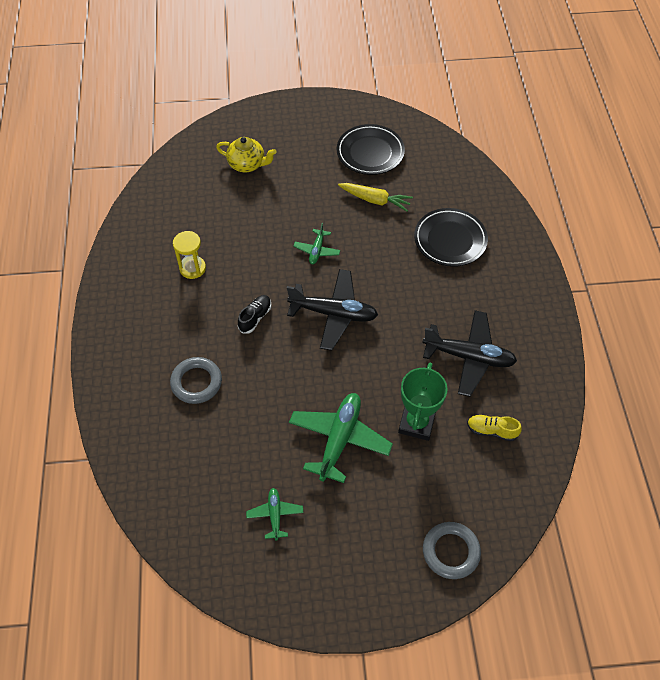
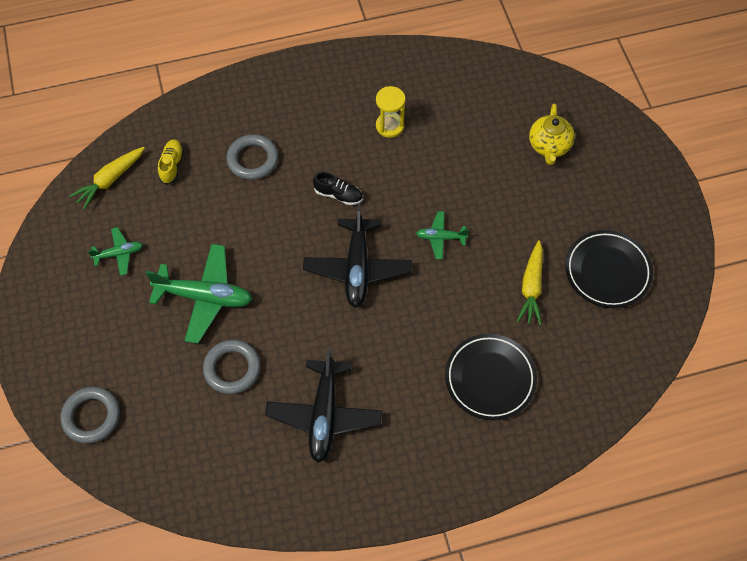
camera: 80 degrees right, 5 degrees up
green trophy [398,363,448,441] -> grey ring [203,340,261,394]
yellow shoe [467,415,522,441] -> yellow shoe moved to [158,139,184,185]
none -> yellow carrot [69,147,145,210]

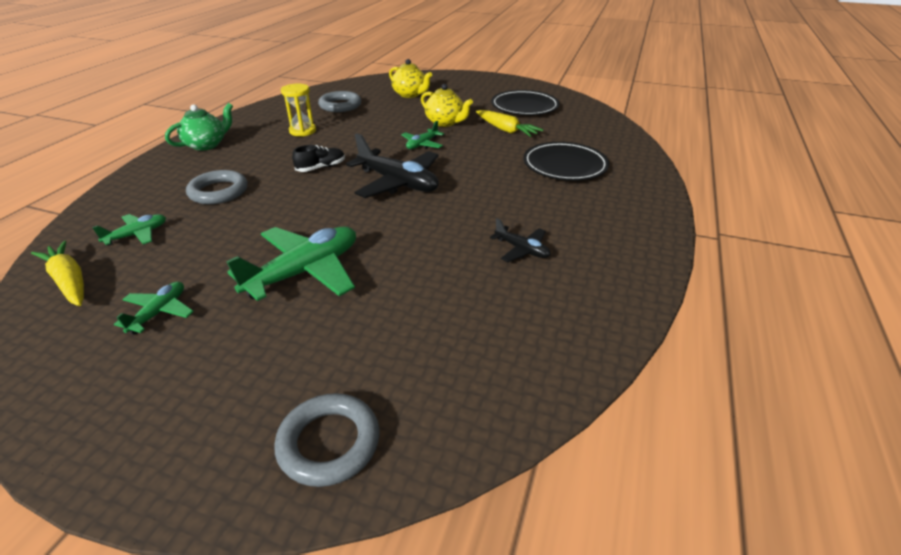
camera: 55 degrees left, 25 degrees down
yellow carrot [69,147,145,210] -> yellow carrot turned 150 degrees clockwise [31,241,84,306]
yellow shoe [158,139,184,185] -> green plane [92,214,166,246]
grey ring [203,340,261,394] -> grey ring moved to [318,91,361,112]
black plane [265,348,382,463] -> black plane [490,218,551,262], size x0.51
none -> green teapot [165,103,233,151]
none -> yellow teapot [421,84,473,127]

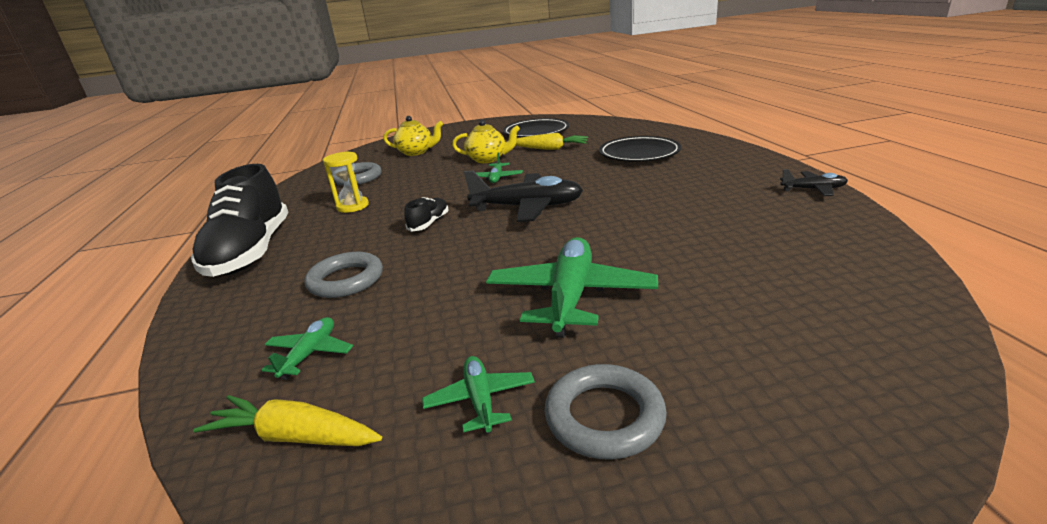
camera: 30 degrees left, 10 degrees down
green teapot [165,103,233,151] -> black shoe [191,164,289,277]
grey ring [274,393,379,487] -> grey ring moved to [544,364,667,460]
black plane [490,218,551,262] -> black plane moved to [780,169,848,196]

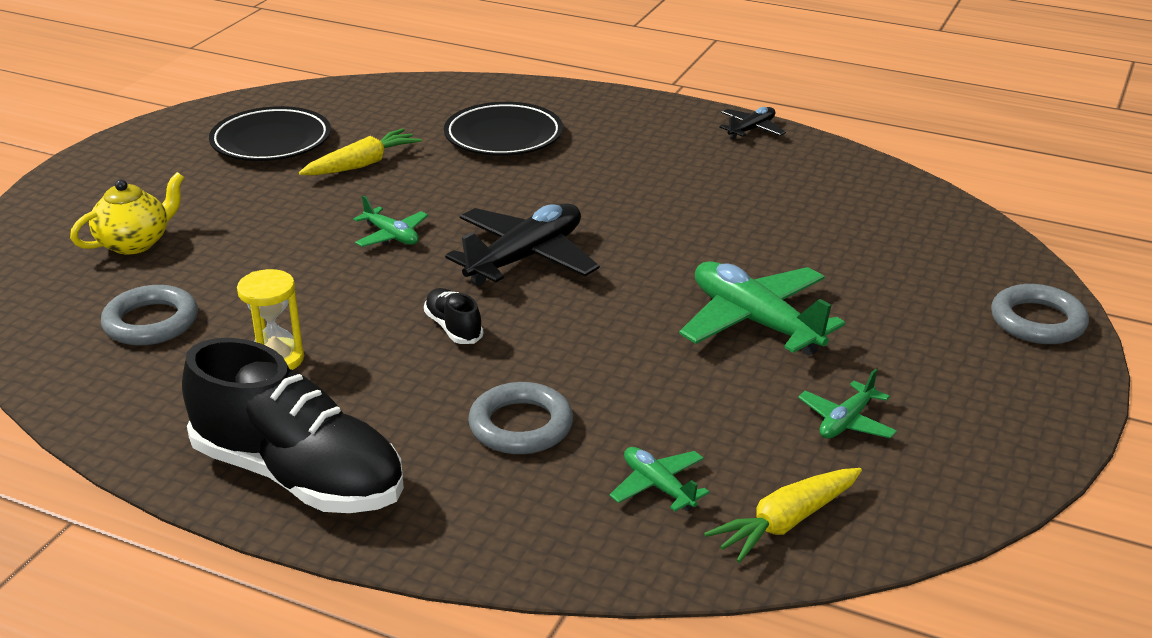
camera: 55 degrees left, 5 degrees up
green plane [422,356,535,434] -> green plane turned 75 degrees counterclockwise [798,369,897,438]
yellow teapot [452,120,520,163] -> none
grey ring [544,364,667,460] -> grey ring moved to [991,284,1089,344]

